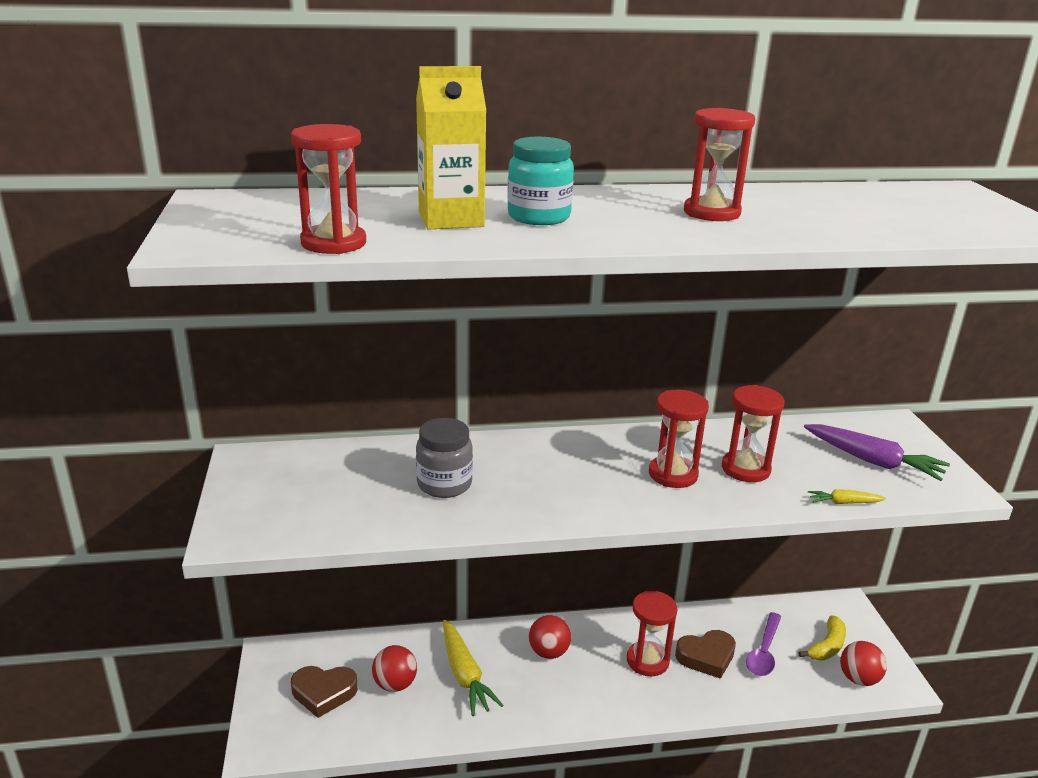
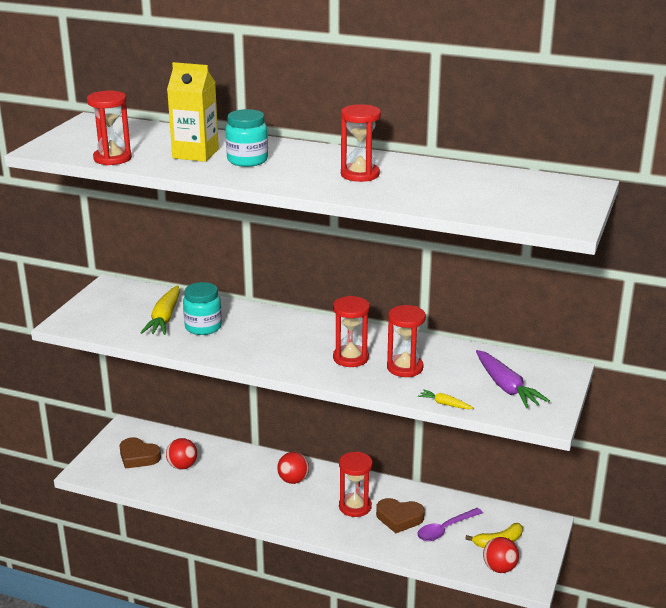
camera: 30 degrees right, 0 degrees up
grey jar [416,418,473,498] -> turquoise jar [183,282,222,335]
yellow carrot [443,620,504,716] -> yellow carrot moved to [140,285,180,335]

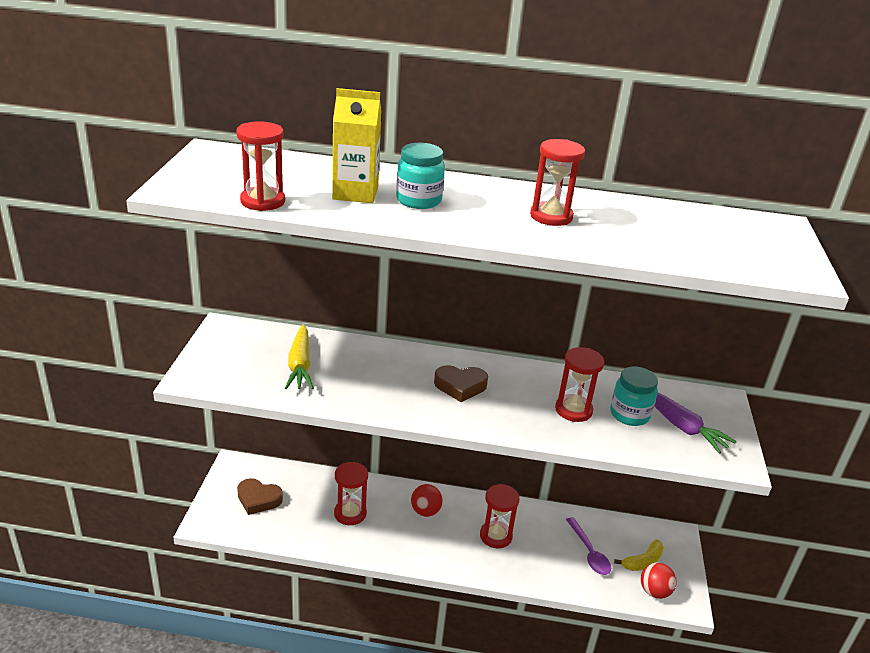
camera: 15 degrees left, 5 degrees up
red ball [166,438,197,469] -> none
turquoise jar [183,282,222,335] -> turquoise jar moved to [610,366,658,426]
red hourglass [333,296,370,367] -> red hourglass moved to [334,462,368,525]
brown heart [376,498,425,533] -> brown heart moved to [434,365,488,402]
purple spoon [417,508,483,541] -> purple spoon turned 60 degrees counterclockwise [566,517,611,575]
yellow carrot [418,389,473,409] -> none

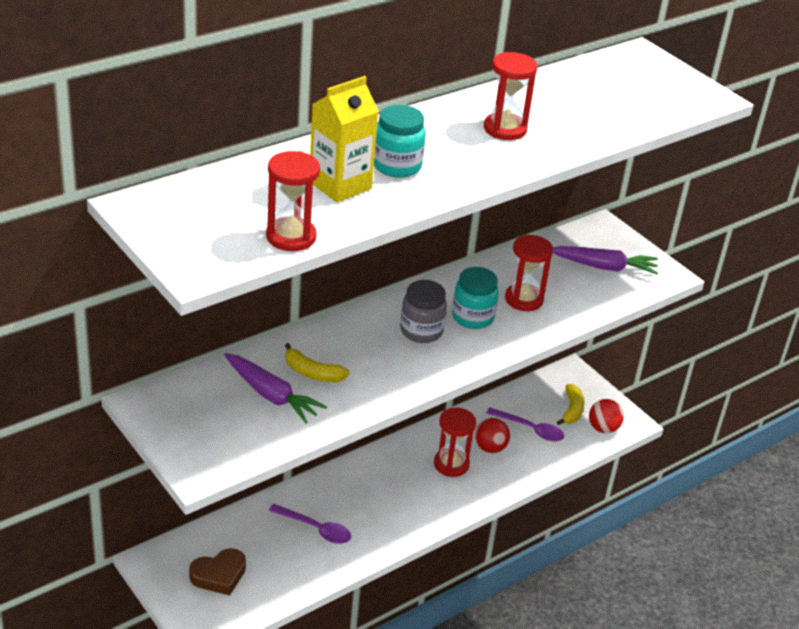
camera: 45 degrees left, 5 degrees up
yellow carrot [285,325,314,389] -> purple carrot [224,353,327,423]
red hourglass [334,462,368,525] -> purple spoon [269,504,351,544]
red ball [411,484,443,517] -> red ball moved to [475,418,510,453]
brown heart [434,365,488,402] -> grey jar [400,280,447,343]
turquoise jar [610,366,658,426] -> turquoise jar moved to [452,267,499,329]
none -> yellow banana [285,343,350,382]

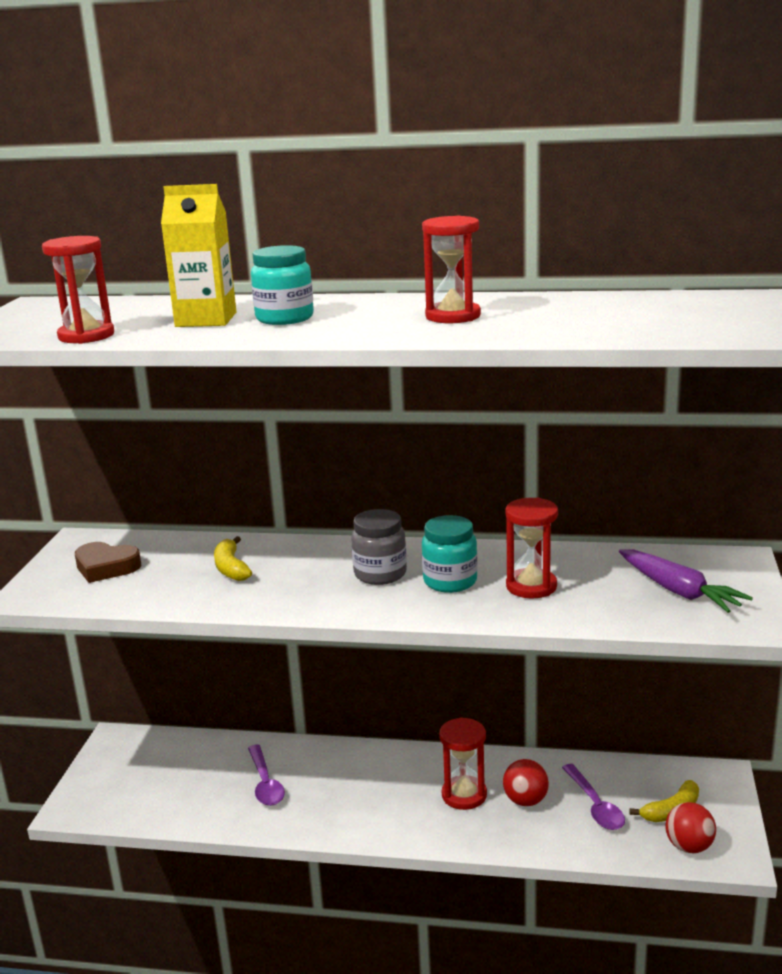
camera: 50 degrees right, 15 degrees down
brown heart [189,548,246,595] -> brown heart moved to [75,542,142,583]
purple carrot [224,353,327,423] -> none

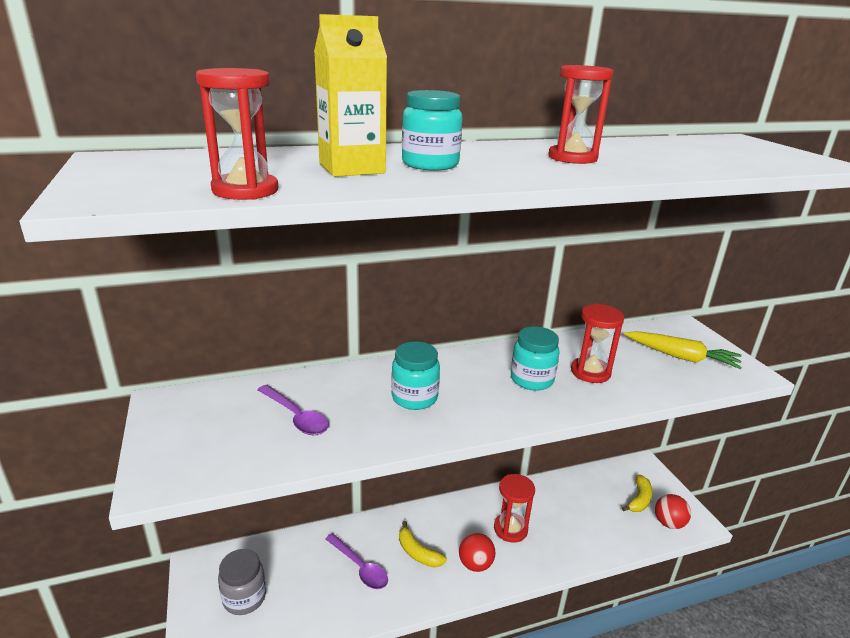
camera: 30 degrees left, 5 degrees up
brown heart [75,542,142,583] -> none
yellow banana [214,536,252,581] -> yellow banana moved to [399,521,447,568]
grey jar [351,509,407,585] -> grey jar moved to [218,549,266,615]
red ball [503,759,549,806] -> red ball moved to [459,532,496,572]
purple spoon [562,764,625,830] -> purple spoon moved to [257,385,329,435]
purple carrot [619,549,753,613] -> yellow carrot [624,331,742,369]
none -> turquoise jar [391,341,440,410]

